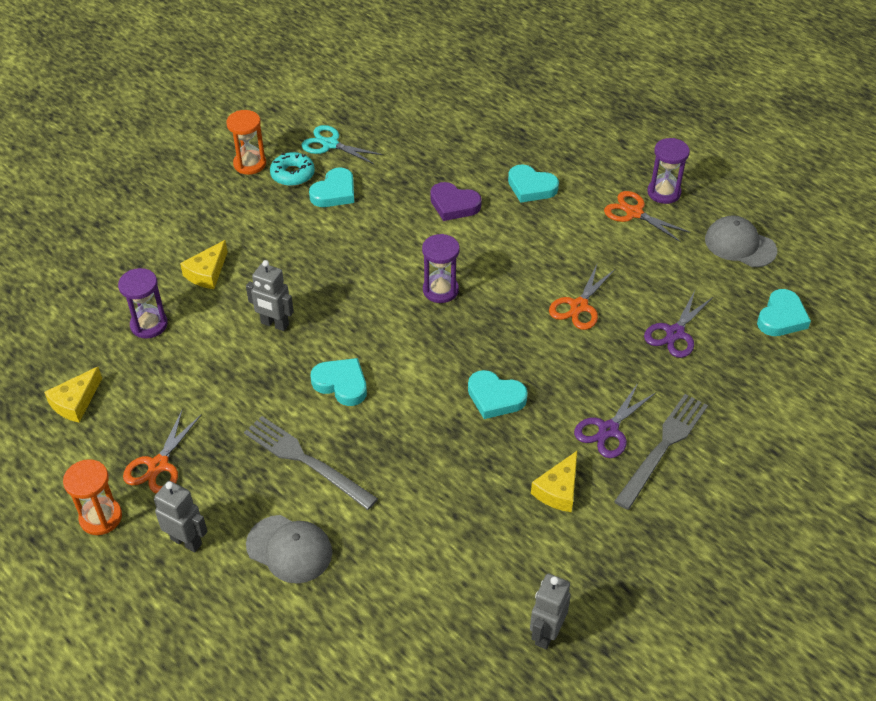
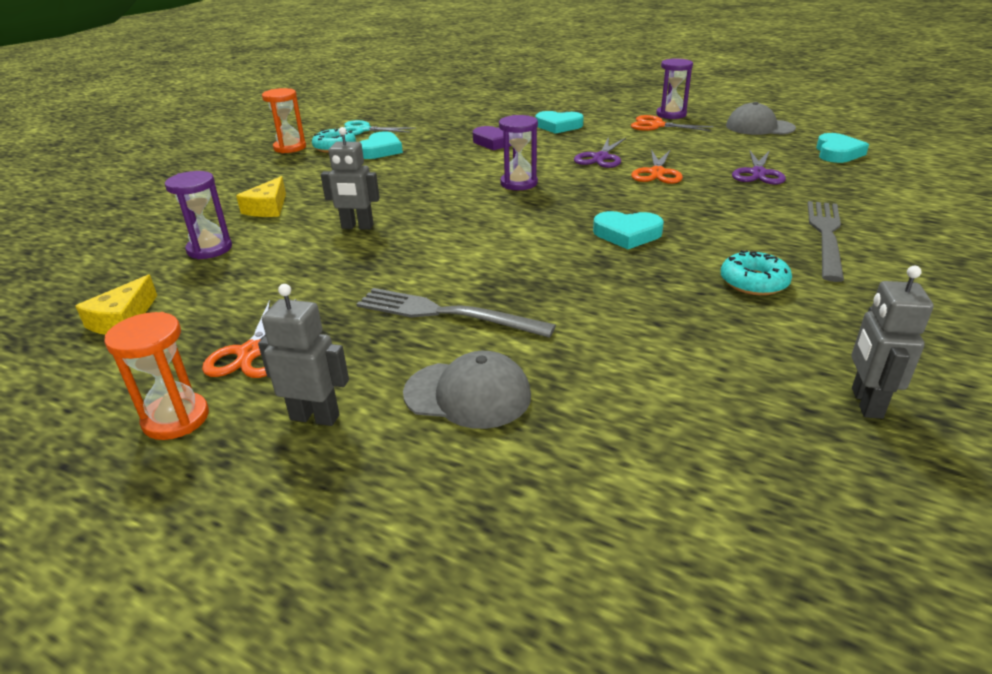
camera: 15 degrees left, 15 degrees down
turquoise heart [310,358,367,406] -> none
yellow cheese [531,451,577,512] -> turquoise donut [721,250,792,295]
purple scissors [574,383,656,458] -> purple scissors moved to [574,137,626,168]

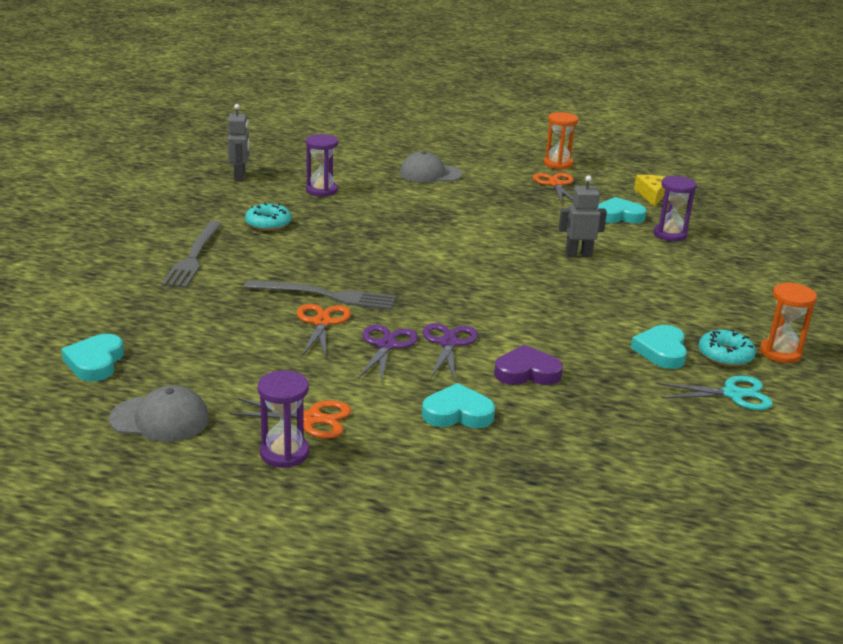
camera: 165 degrees right, 5 degrees down
yellow cheese [236,176,286,217] -> none
grey robot [258,284,349,426] -> none
grey fork [357,288,556,338] -> grey fork moved to [244,280,396,310]
purple hourglass [499,115,538,190] -> purple hourglass moved to [306,134,338,196]
turquoise heart [593,211,664,249] -> turquoise heart moved to [598,197,647,223]
purple scissors [732,150,786,185] -> purple scissors moved to [423,323,478,381]

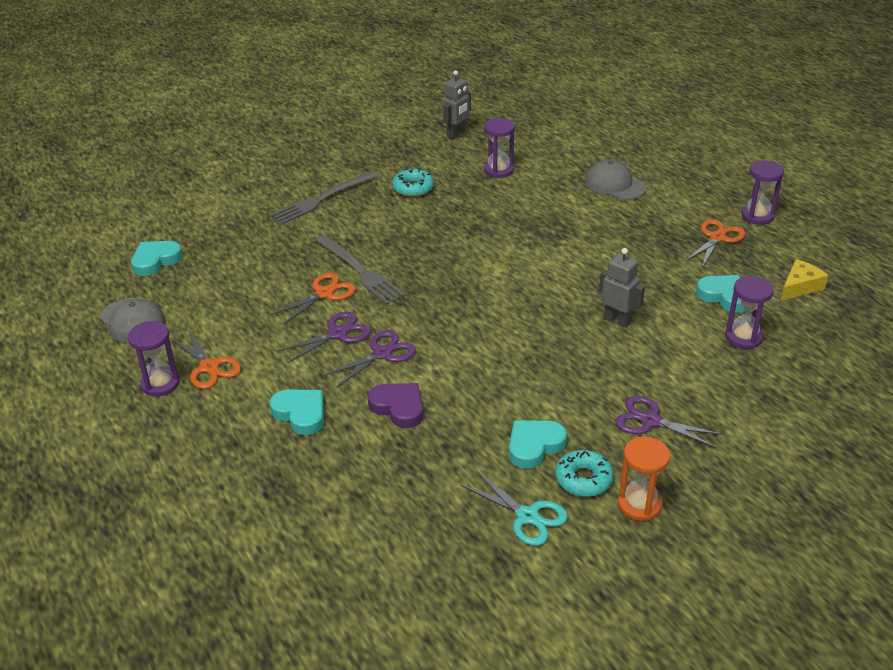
camera: 45 degrees right, 10 degrees up
orange hourglass [544,112,578,170] -> purple hourglass [741,161,784,225]
none -> purple scissors [615,396,723,448]

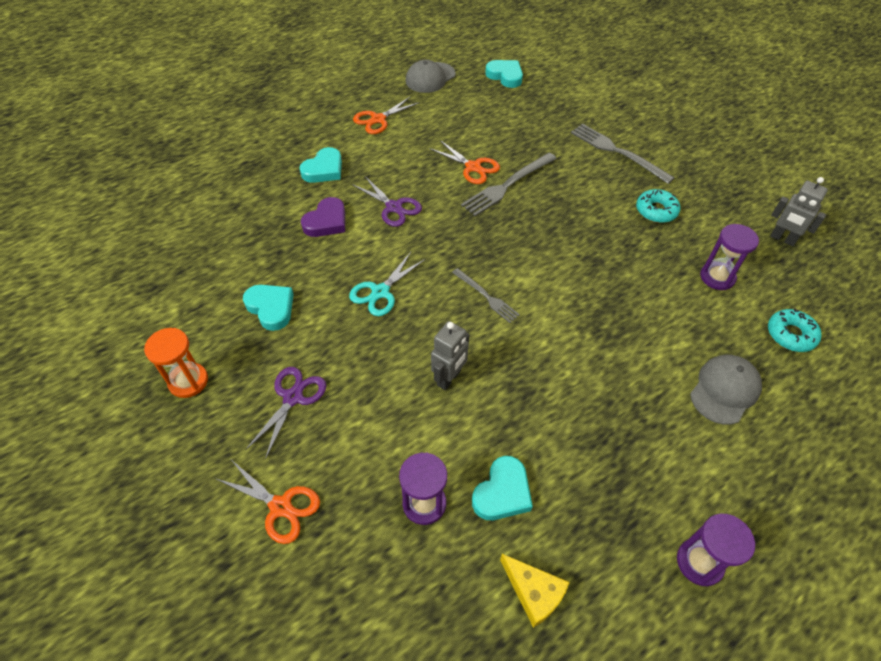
camera: 85 degrees right, 15 degrees up
purple hourglass [128,321,180,396] -> none
purple scissors [277,312,371,363] -> none
turquoise scissors [461,471,568,546] -> turquoise scissors moved to [349,252,426,316]
turquoise donut [555,450,614,497] -> turquoise donut moved to [768,308,822,352]
orange scissors [685,219,746,268] -> orange scissors moved to [216,461,320,544]
none -> grey fork [452,268,520,323]

